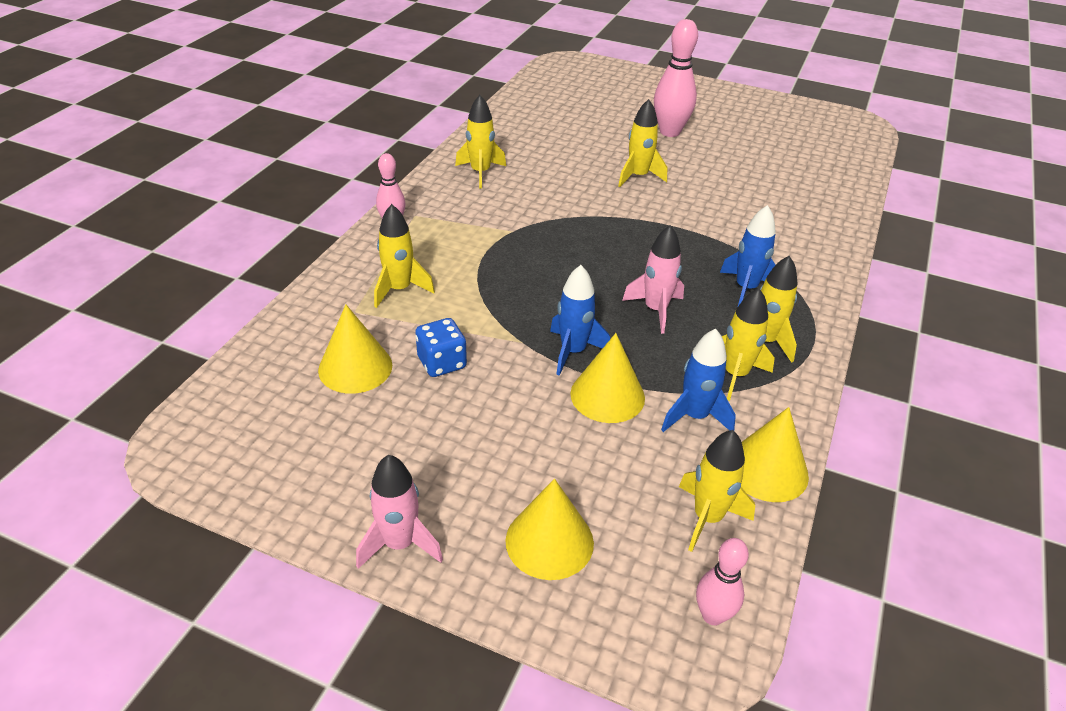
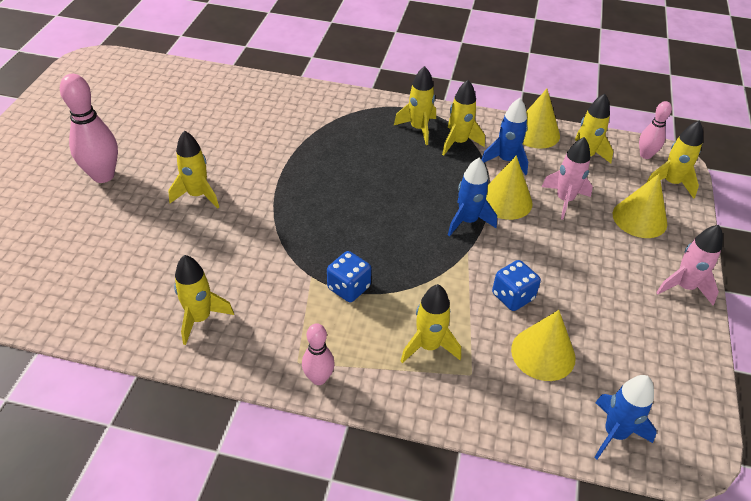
camera: 100 degrees left, 5 degrees up
pink rocket [622,225,684,334] -> pink rocket moved to [542,137,593,220]
blue rocket [720,205,776,306] -> blue rocket moved to [594,375,657,459]
none -> blue dice [327,251,371,302]
none -> yellow rocket [646,120,703,199]

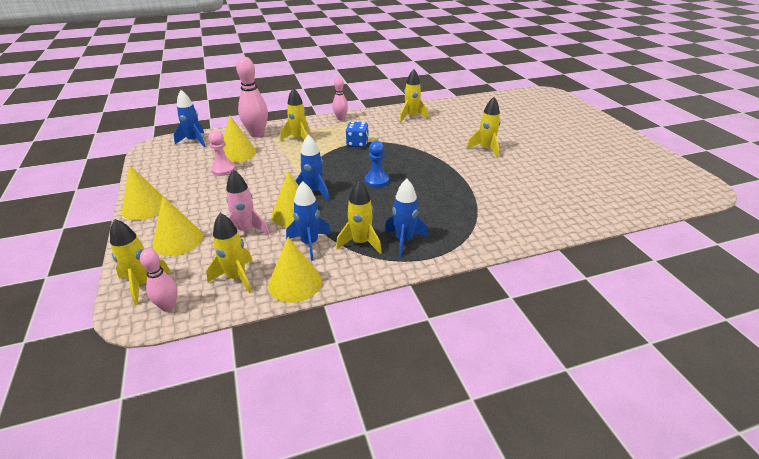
camera: 150 degrees right, 10 degrees down
pink bowling pin [60,74,118,183] -> pink bowling pin moved to [236,57,268,137]
yellow rocket [394,66,436,145] -> blue rocket [385,179,428,257]
blue dice [492,260,541,311] -> none
pink rocket [656,225,723,305] -> yellow cone [122,165,163,220]
none -> pink pawn [208,130,236,176]
none -> blue pawn [365,141,389,188]

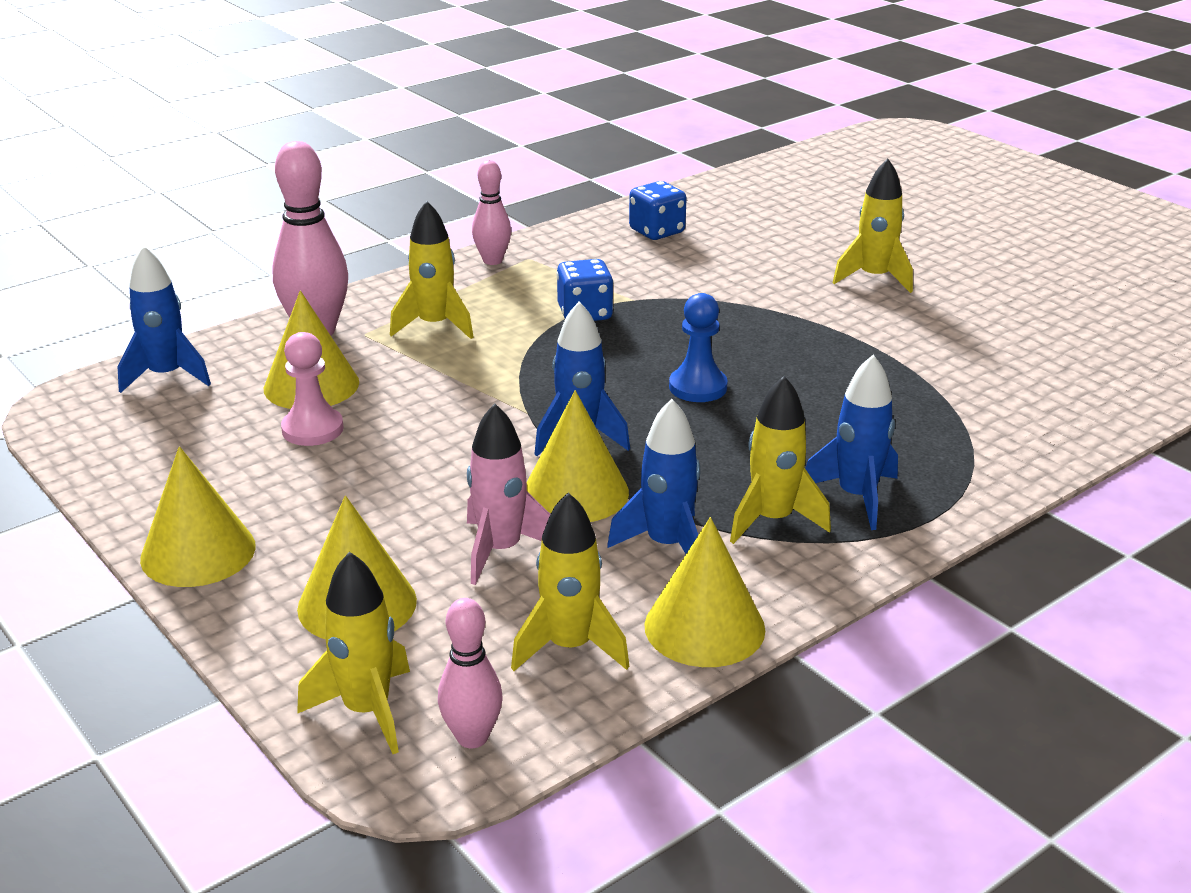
camera: 20 degrees left, 5 degrees down
yellow rocket [399,69,429,122] -> blue dice [629,181,687,240]

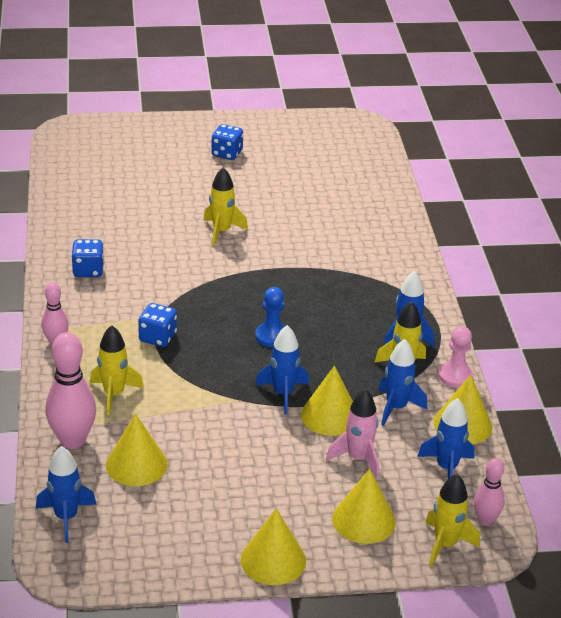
camera: 60 degrees left, 5 degrees up
pink pawn [281,332,344,446] -> pink pawn moved to [438,326,473,388]
yellow rocket [511,492,630,671] -> blue rocket [417,398,475,479]
none -> blue dice [211,124,243,160]

